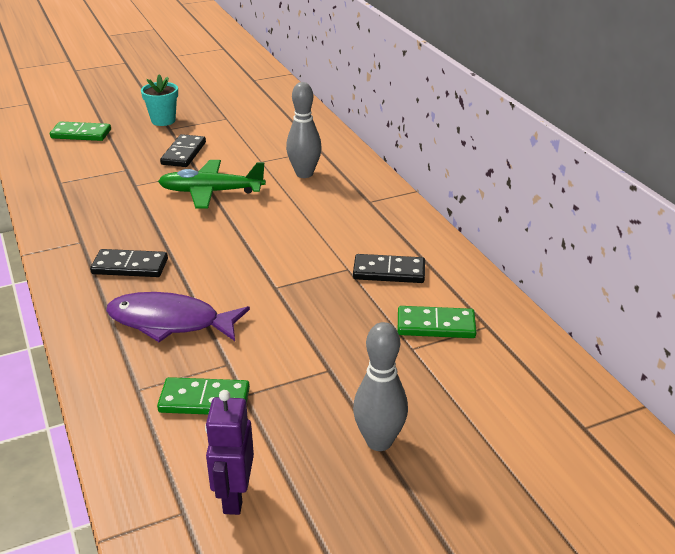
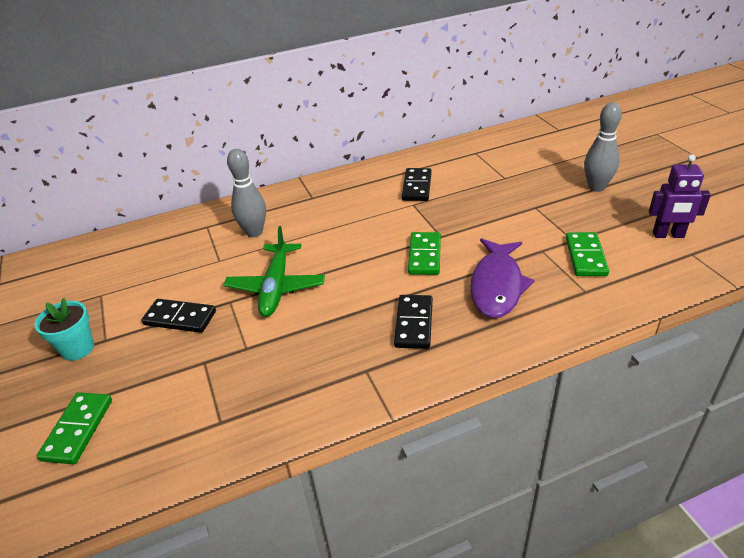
camera: 85 degrees left, 5 degrees up
green domino [398,306,477,338] -> green domino moved to [408,232,441,275]

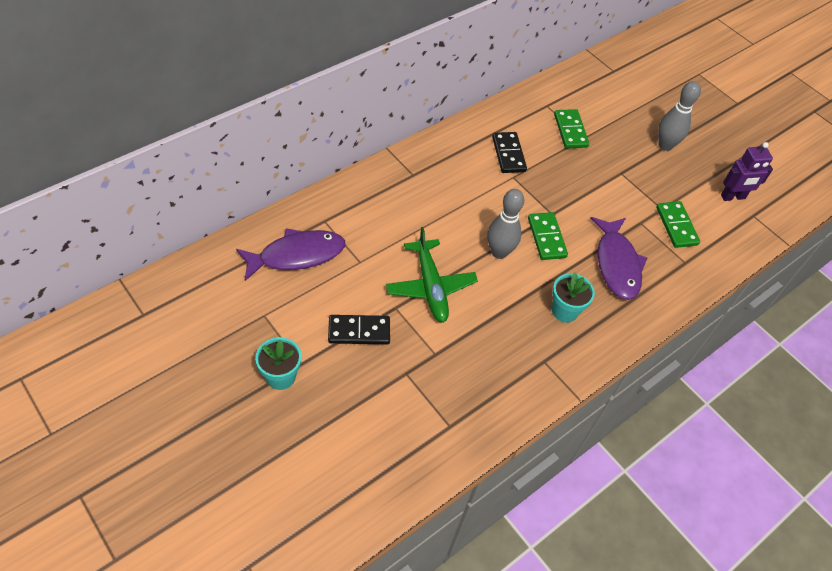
camera: 25 degrees left, 15 degrees up
green domino [37,392,112,464] -> green domino moved to [554,109,589,148]
grey bowling pin [227,149,266,237] -> grey bowling pin moved to [487,189,524,259]
black domino [394,295,433,349] -> turquoise flower pot [552,273,595,323]
none -> purple fish [236,228,345,281]

